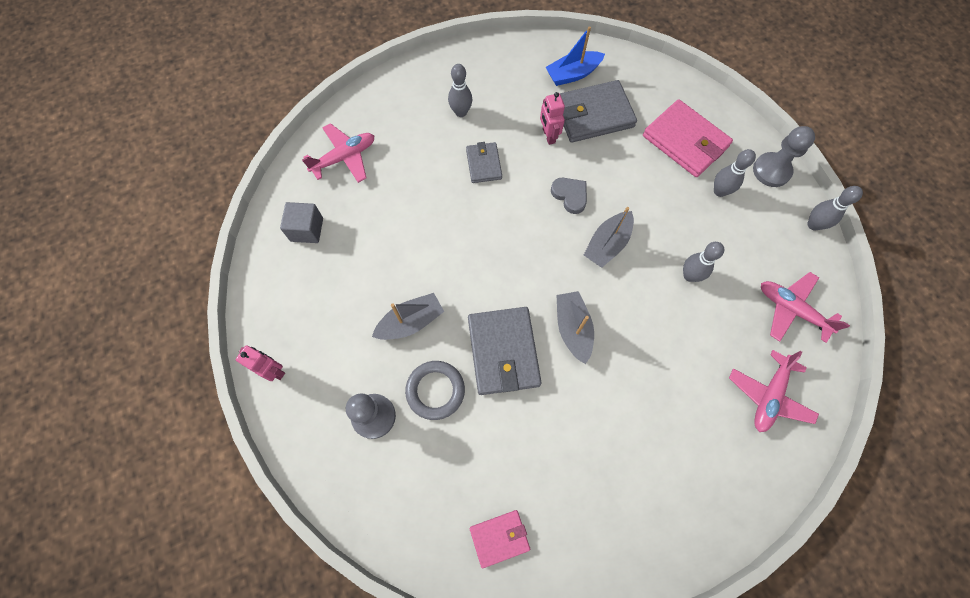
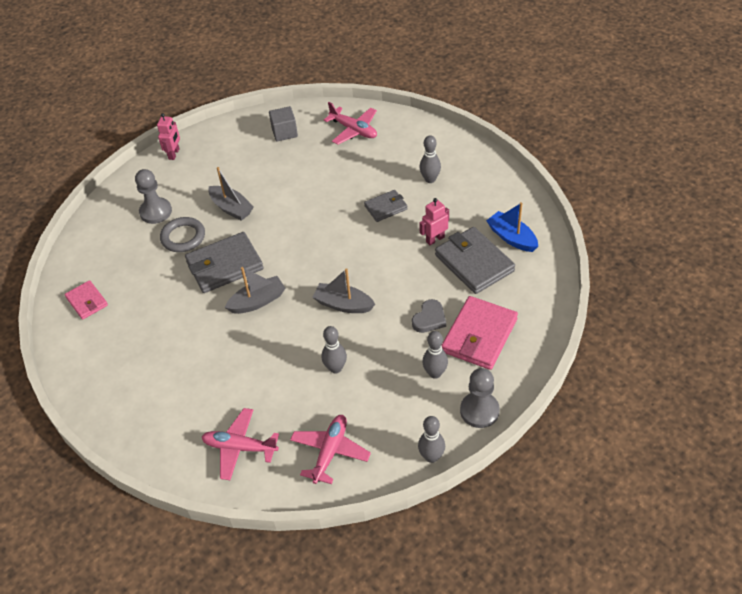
camera: 75 degrees right, 20 degrees down
grey heart [551,178,587,214] -> grey heart moved to [412,299,446,333]

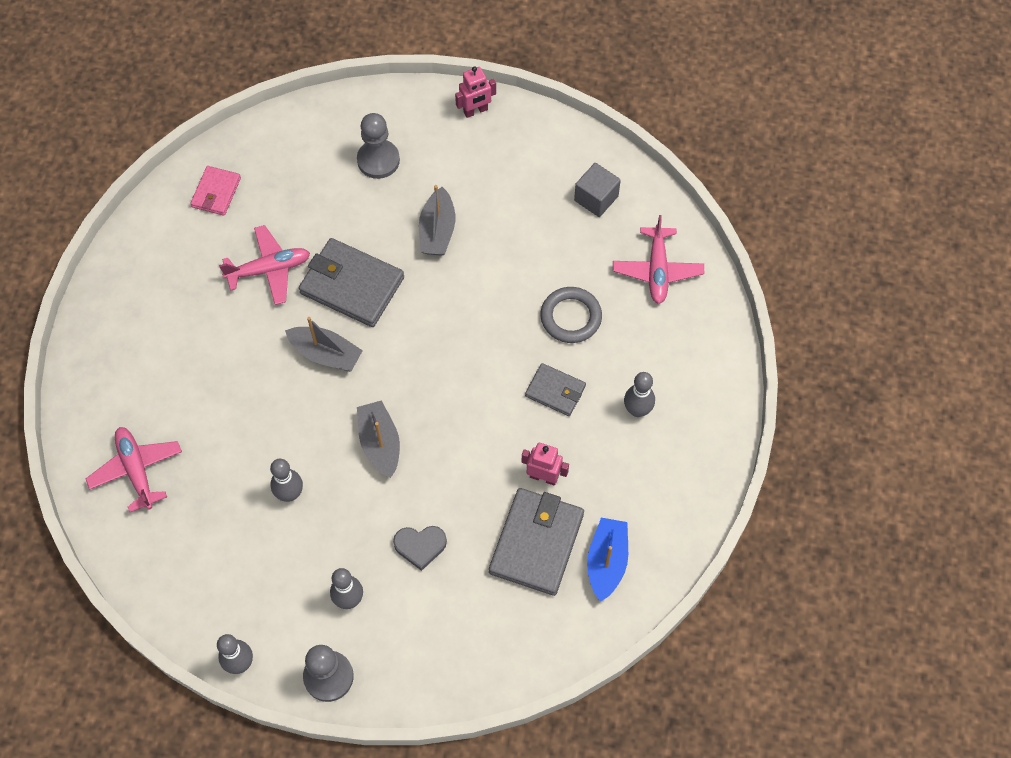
camera: 50 degrees right, 15 degrees up
grey ring [160,217,205,252] -> grey ring moved to [540,287,602,343]
pink plane [290,415,371,484] -> pink plane moved to [219,225,310,305]
pink wallet [441,296,518,370] -> none

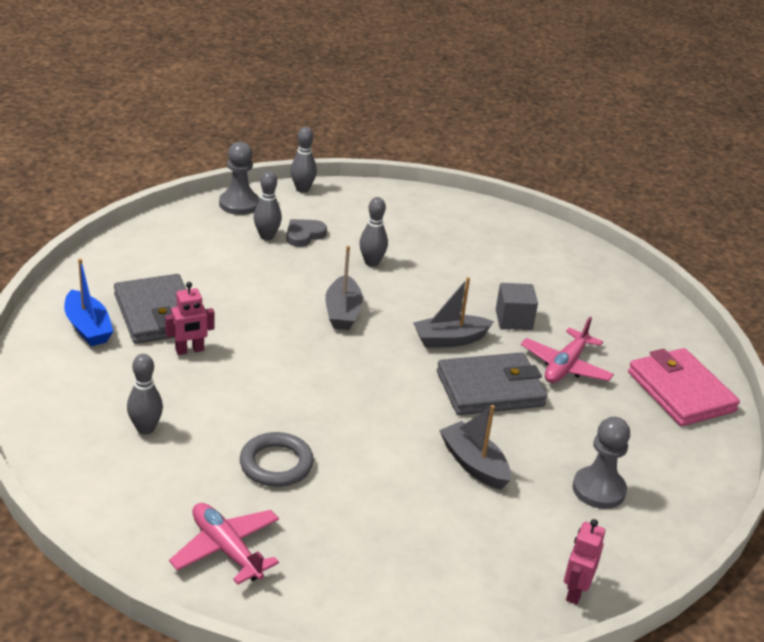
camera: 135 degrees right, 30 degrees down
pink plane [86,427,182,512] -> none
pink wallet [190,166,241,216] -> pink wallet [628,348,740,426], size x1.76
grey boat [357,400,400,478] -> grey boat turned 60 degrees clockwise [325,246,363,330]
grey heart [393,526,447,571] -> grey heart moved to [286,219,327,247]
grey wallet [525,363,586,416] -> none
grey cube [574,163,621,217] -> grey cube moved to [496,283,538,330]

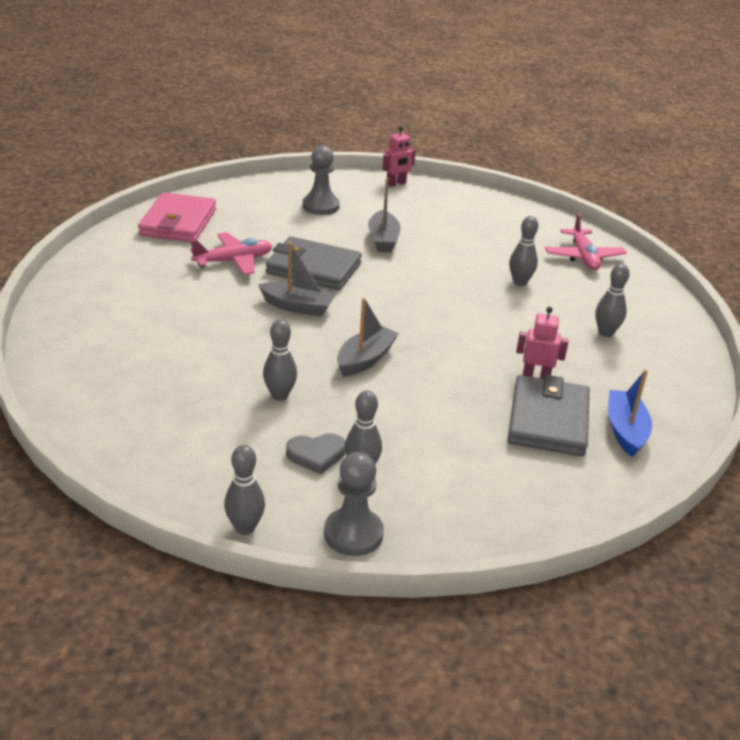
camera: 145 degrees left, 0 degrees up
grey ring [240,432,314,487] -> grey bowling pin [509,216,538,286]
grey cube [496,283,538,330] -> none

